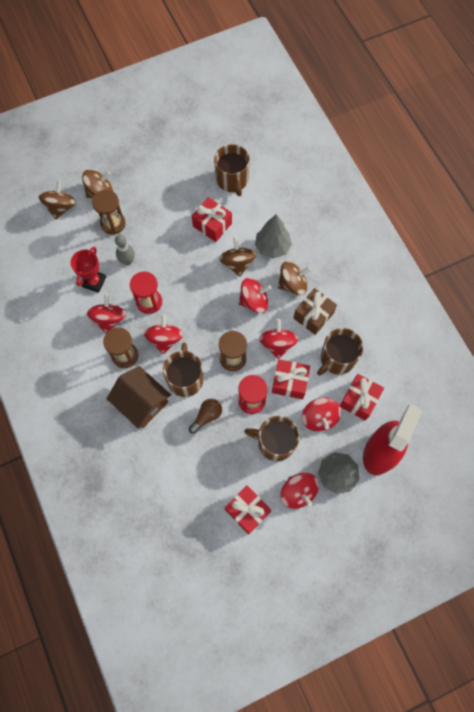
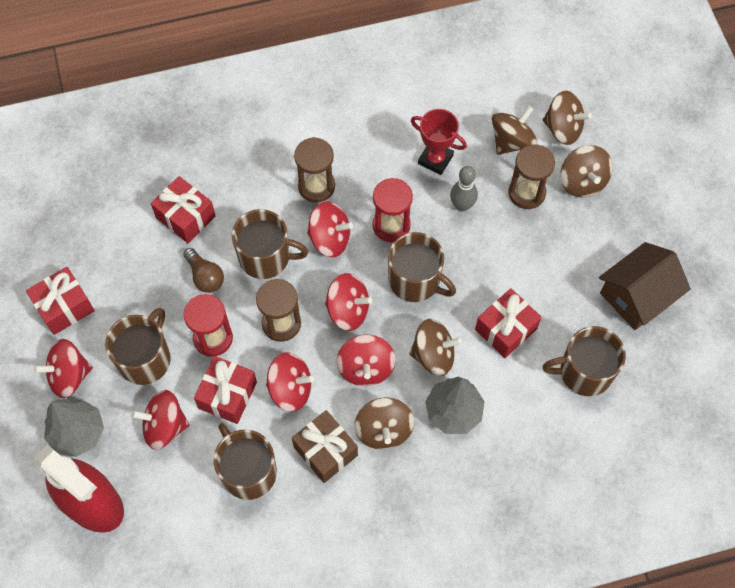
camera: 100 degrees right, 5 degrees down
red spinning top [87,294,126,333] -> red spinning top moved to [325,273,372,331]
brown house [107,366,171,429] -> brown house moved to [599,242,691,330]
red gift [340,374,384,421] -> red gift moved to [151,176,216,243]
none -> brown mug [388,232,456,302]
none -> brown spinning top [492,106,537,155]

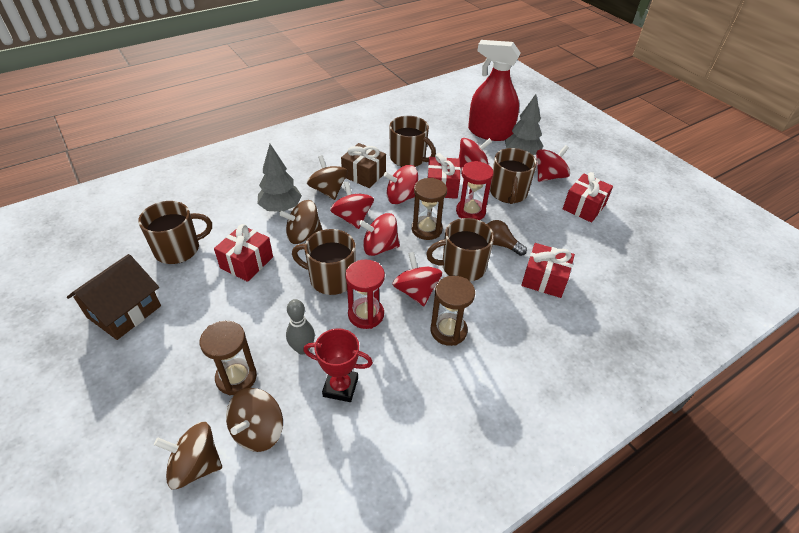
camera: 160 degrees right, 20 degrees down
red spinning top [307,201,353,257] -> red spinning top turned 75 degrees clockwise [392,252,442,306]
brown spinning top [561,145,613,198] -> none

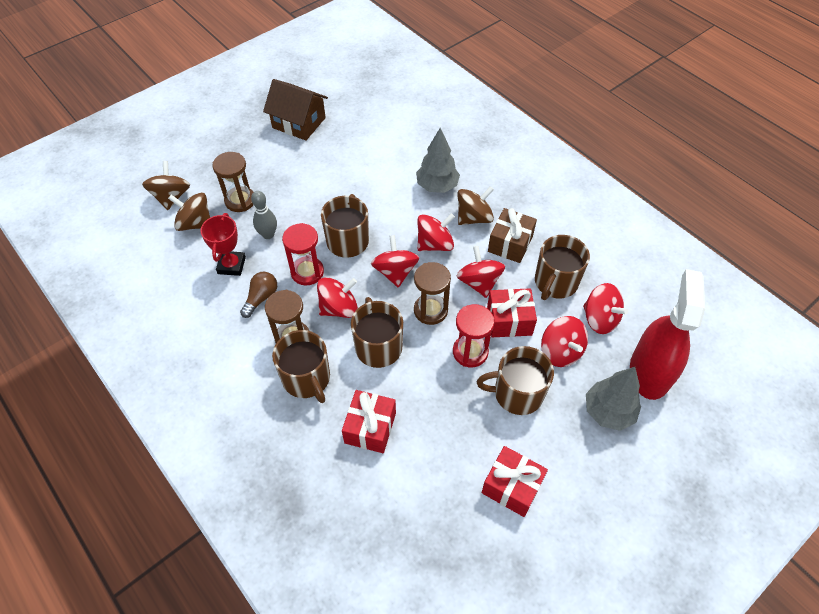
camera: 85 degrees right, 10 degrees up
brown mug [138,201,212,264] -> brown mug moved to [272,330,330,403]
red gift [214,224,273,282] -> none
brown spinning top [279,200,323,244] -> none
brown light bulb [487,220,527,256] -> brown light bulb moved to [240,272,277,318]
red spinning top [536,145,570,182] -> red spinning top moved to [583,283,628,334]

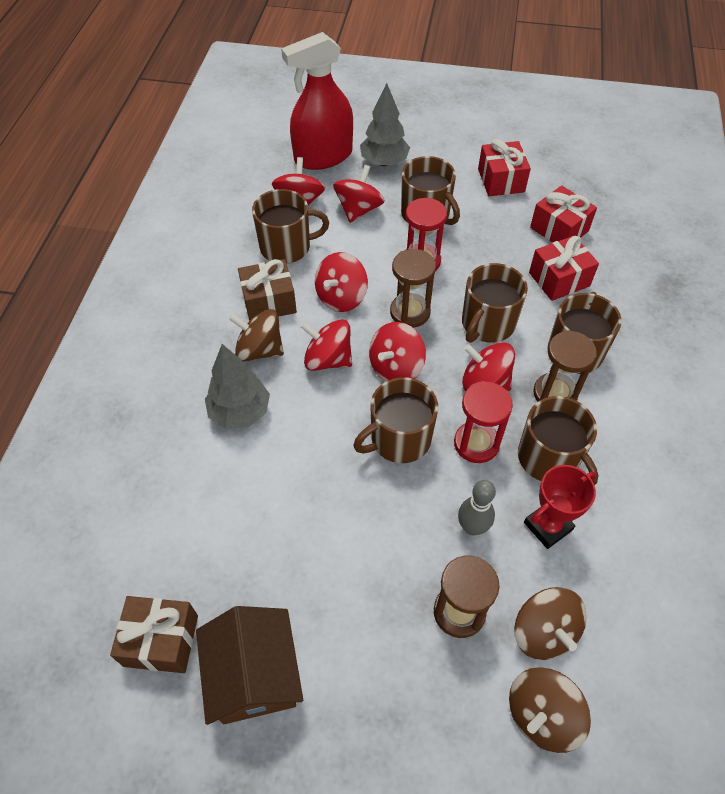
camera: 130 degrees left, 0 degrees up
brown light bulb [240,272,277,318] -> brown mug [518,396,598,485]
red gift [487,288,537,337] -> red gift moved to [530,185,597,243]
none -> brown gift [110,596,198,673]

